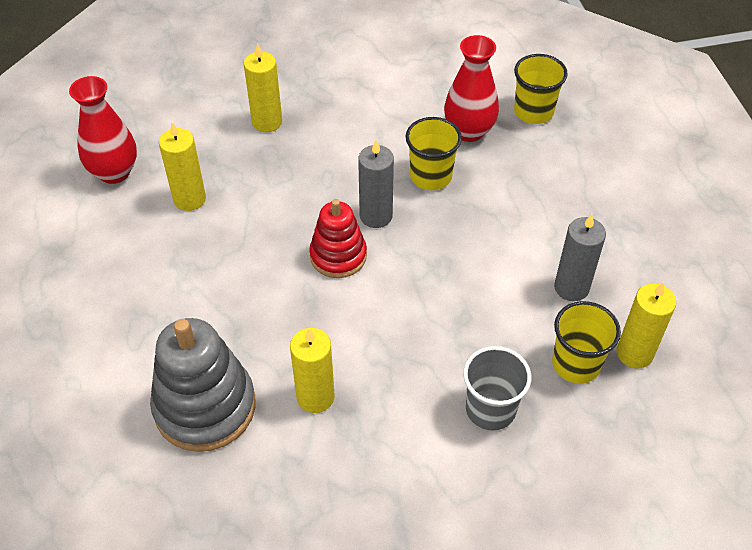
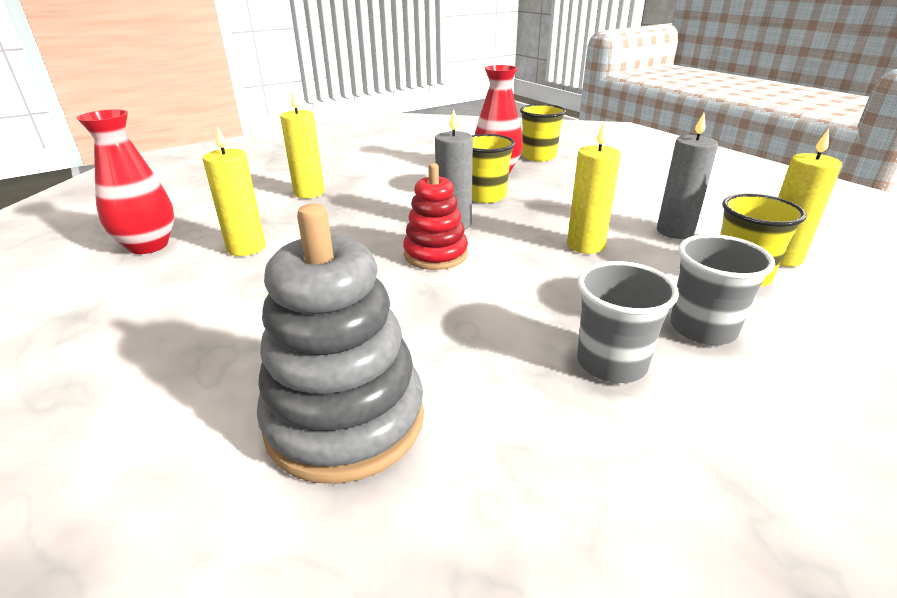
camera: 20 degrees left, 20 degrees down
yellow candle [290,328,335,413] -> yellow candle moved to [567,122,621,254]
none -> grey cup [577,261,679,383]

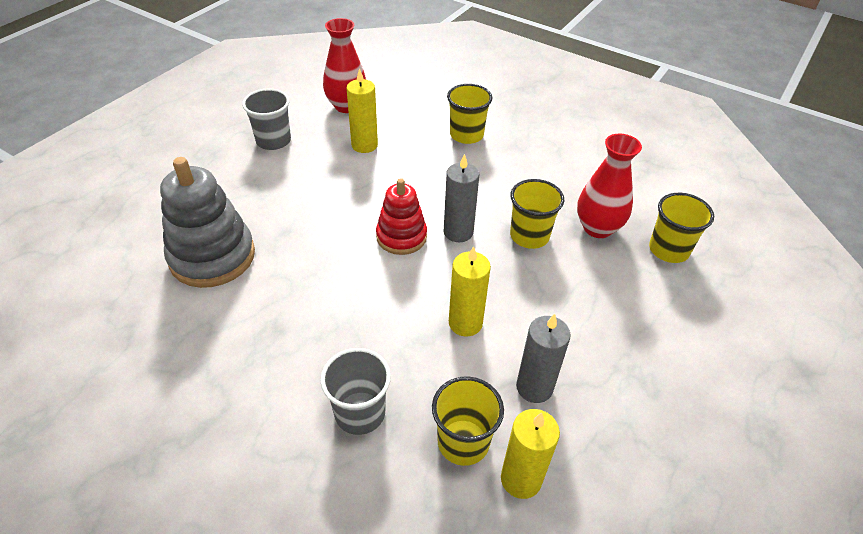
camera: 65 degrees right, 15 degrees up
yellow candle [280,90,325,198] -> yellow cup [447,84,492,144]
grey cup [577,261,679,383] -> grey cup moved to [242,89,291,150]

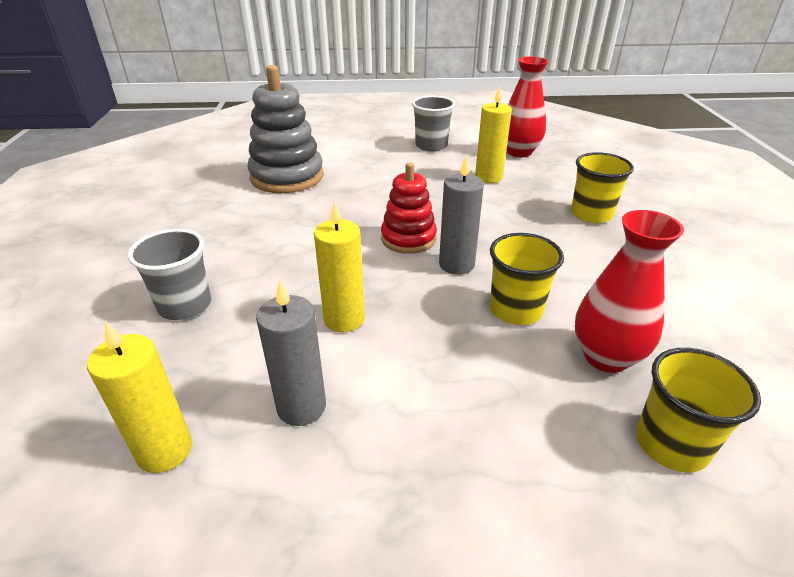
camera: 55 degrees right, 10 degrees down
yellow cup [432,376,504,466] -> none

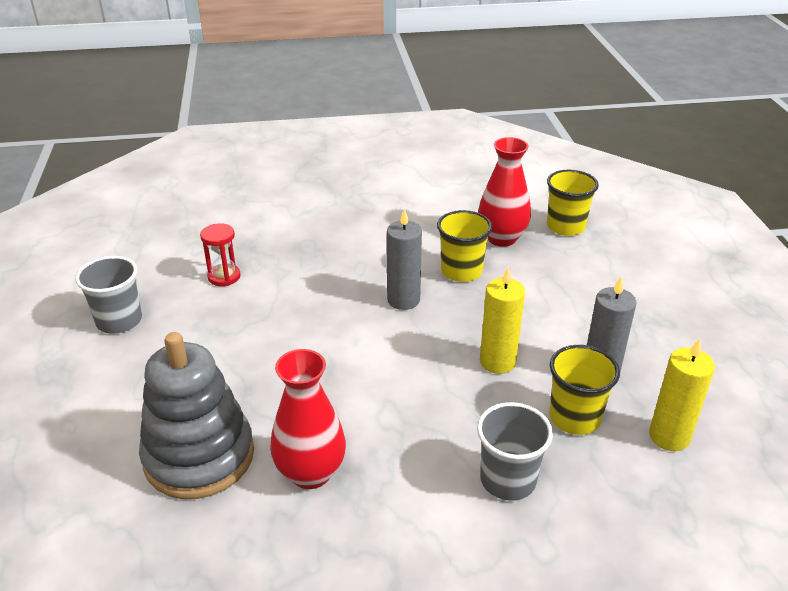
camera: 95 degrees left, 0 degrees up
red stacking toy [381,163,437,254] -> none
yellow candle [475,86,512,183] -> red hourglass [200,223,241,286]
red vase [507,56,549,157] -> red vase moved to [270,349,346,489]
yellow cup [571,152,634,223] -> yellow cup moved to [549,345,620,435]

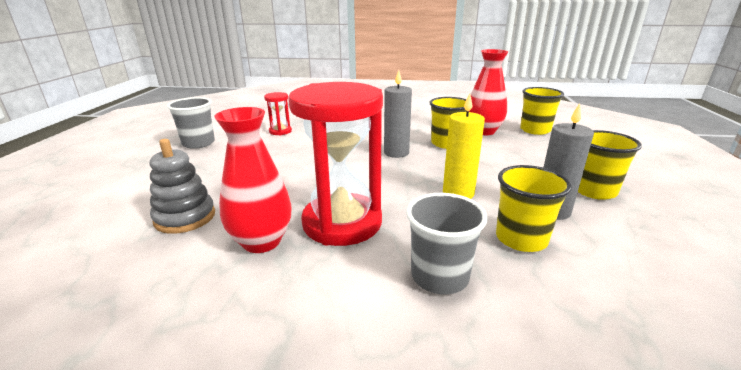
camera: 15 degrees right, 10 degrees down
grey stacking toy [139,332,254,499] -> grey stacking toy [150,139,215,234], size x0.63
yellow candle [649,338,715,451] -> none
none -> red hourglass [288,82,383,246]
none -> yellow cup [578,130,642,200]

